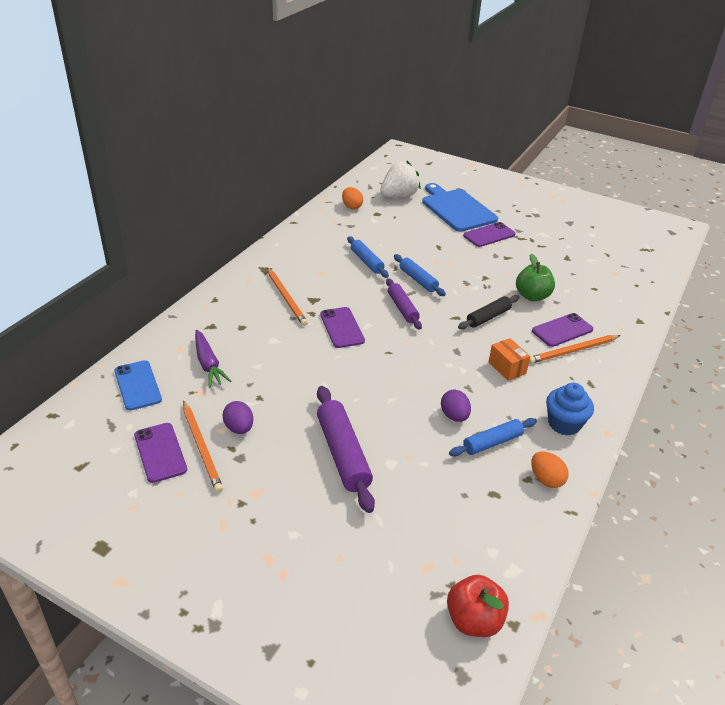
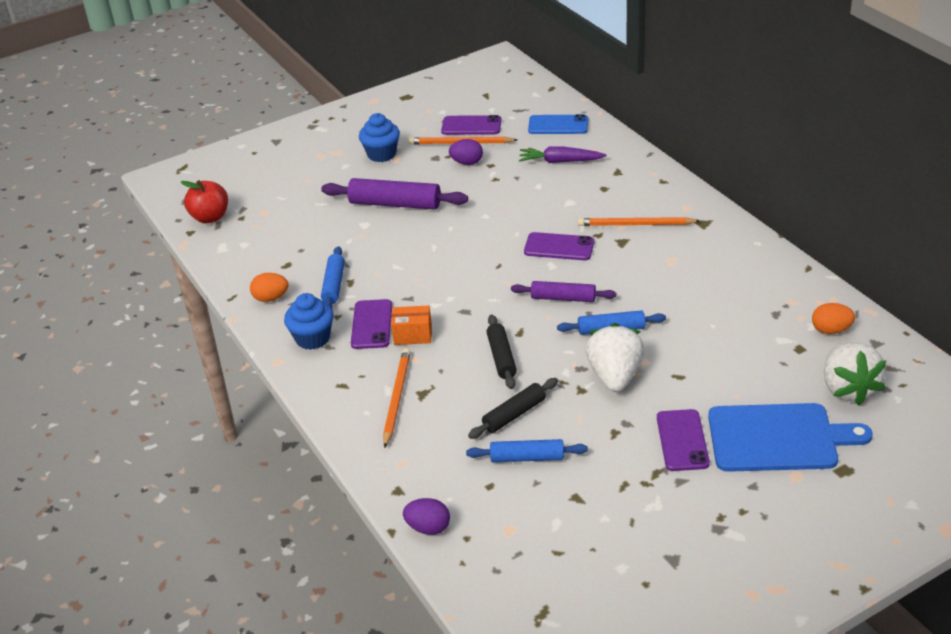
camera: 125 degrees right, 0 degrees up
blue rolling pin [347,236,389,278] -> blue rolling pin moved to [466,439,588,462]
purple egg [441,390,471,422] -> purple egg moved to [403,498,450,535]
green apple [516,254,555,301] -> black rolling pin [468,378,558,439]
purple phone [532,313,593,347] -> purple phone moved to [351,299,392,349]
none -> blue cupcake [359,113,400,162]
none -> white strawberry [586,323,645,392]

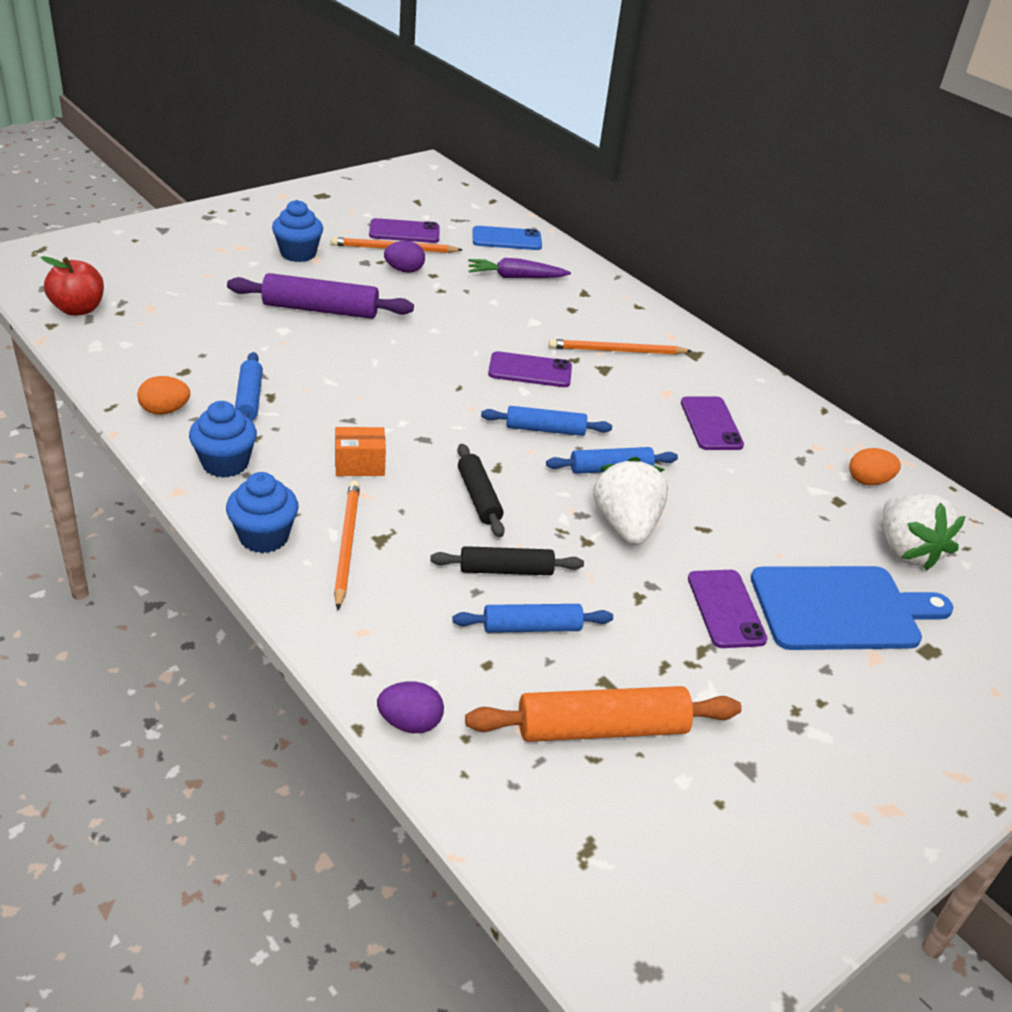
camera: 15 degrees left, 0 degrees up
purple phone [351,299,392,349] -> purple phone moved to [681,396,744,450]
black rolling pin [468,378,558,439] -> black rolling pin turned 45 degrees clockwise [430,546,584,575]
purple rolling pin [511,281,616,302] -> blue rolling pin [481,406,612,436]
none -> blue cupcake [226,472,299,553]
none -> orange rolling pin [465,686,742,742]

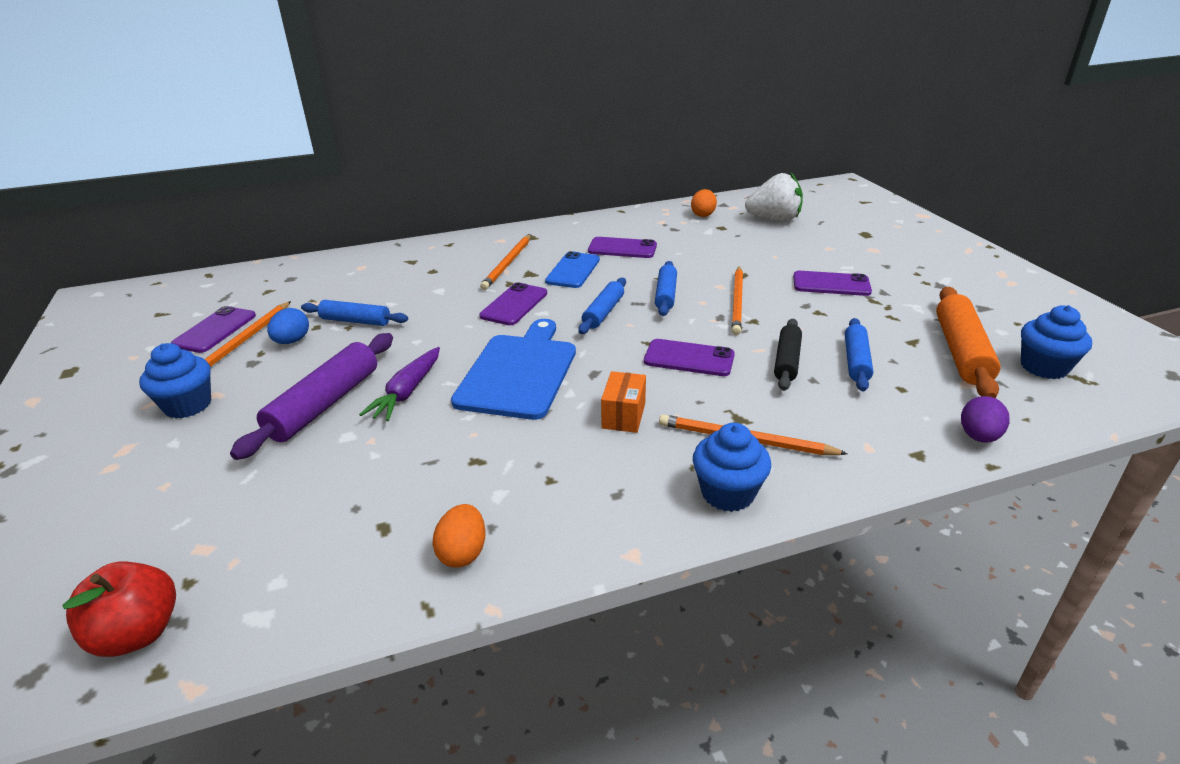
camera: 65 degrees left, 5 degrees down
blue cupcake [189,401,257,478] -> blue cupcake moved to [1021,305,1092,379]
blue rolling pin [235,352,263,421] -> blue rolling pin moved to [301,300,408,326]
purple egg [384,241,425,273] -> blue egg [267,308,309,344]
black rolling pin [457,444,505,537] -> purple phone [644,339,735,376]
purple carrot [468,258,571,278] -> purple carrot moved to [359,347,440,421]
blue phone [473,226,542,250] -> blue phone moved to [545,251,600,288]
white strawberry [593,457,668,545] -> orange pencil [732,266,743,335]
blue cutting board [751,566,953,650] -> blue cutting board moved to [451,319,576,420]

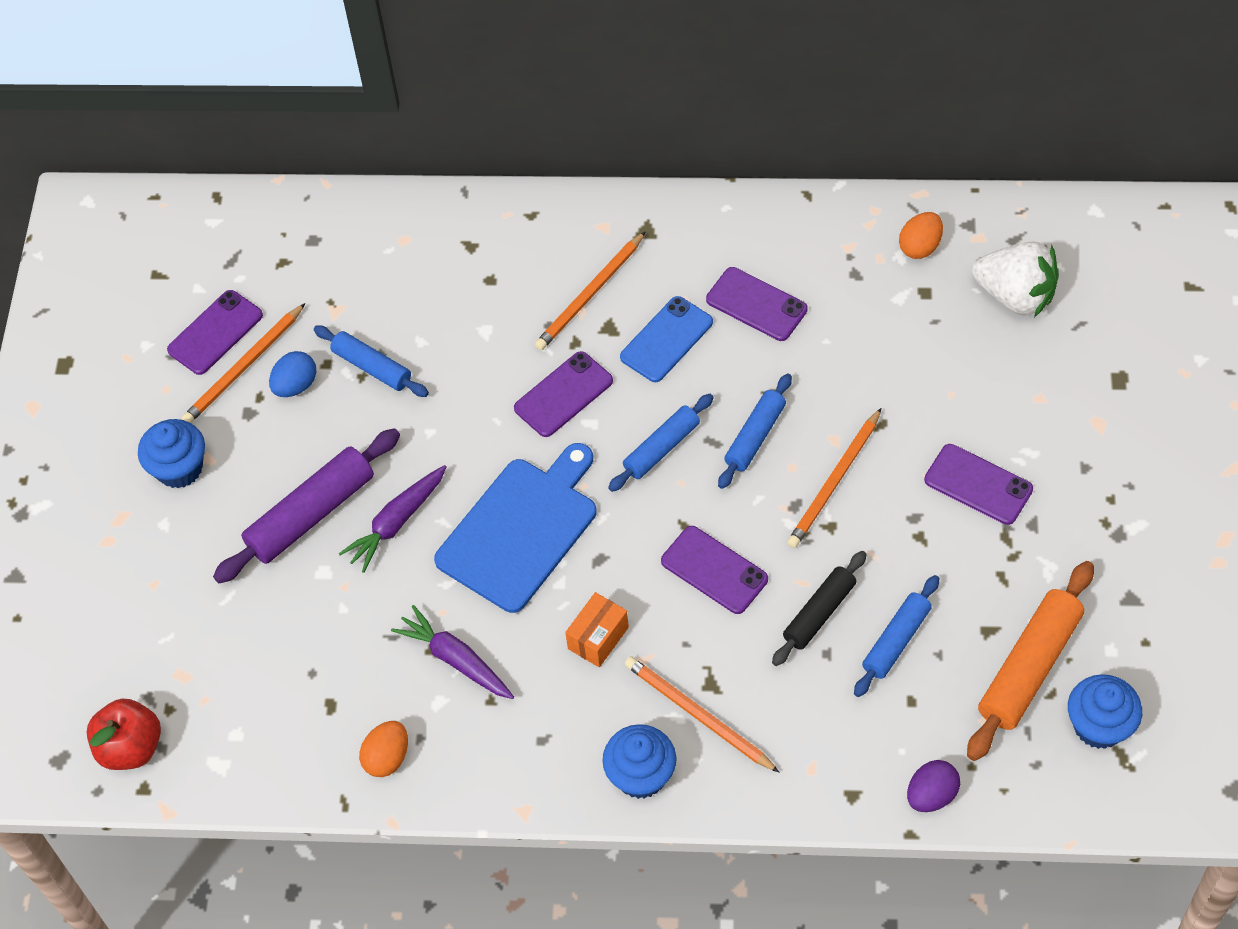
camera: 25 degrees right, 25 degrees up
none -> purple carrot [391,605,514,699]

